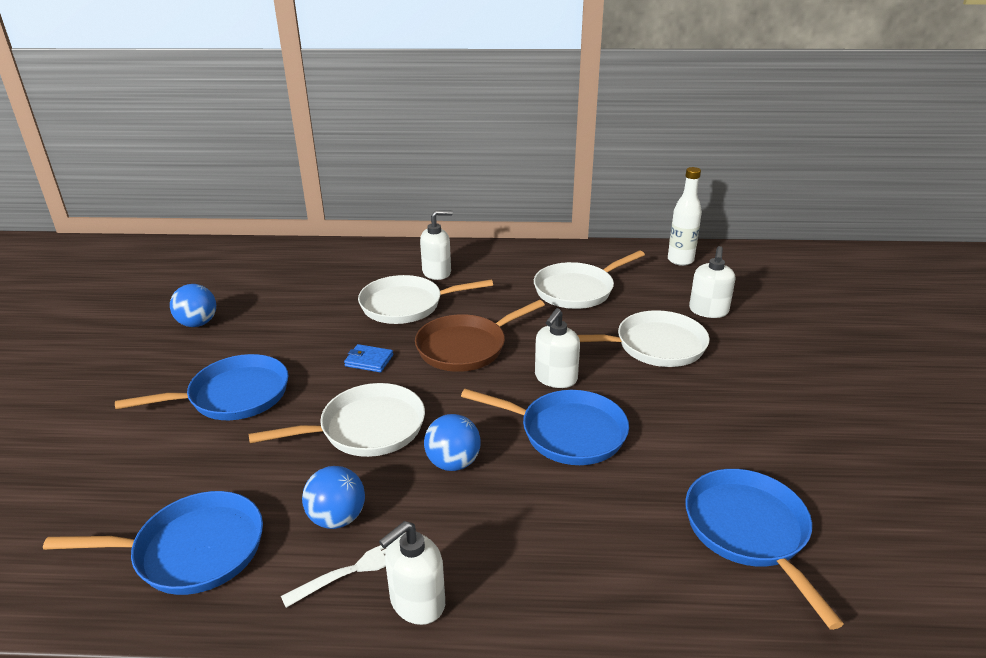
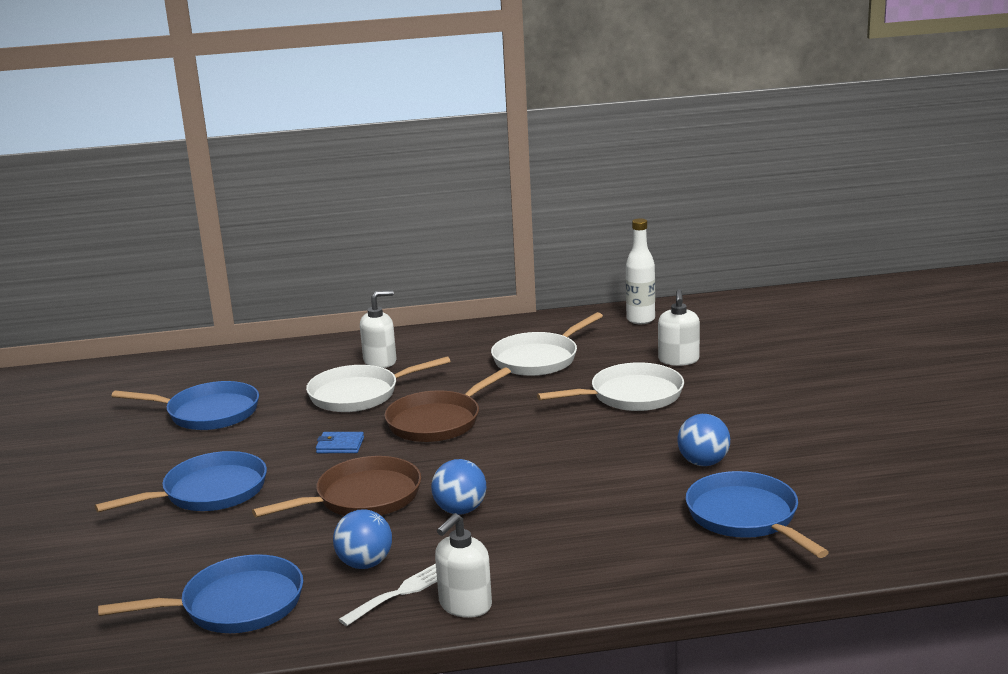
camera: 10 degrees left, 10 degrees down
blue ball [170,284,216,327] -> blue ball moved to [677,414,730,466]
white pan [249,383,425,457] -> brown pan [252,456,421,518]
blue pan [461,389,629,465] -> blue pan moved to [112,381,259,430]
white soap dispenser [535,308,580,388] -> none

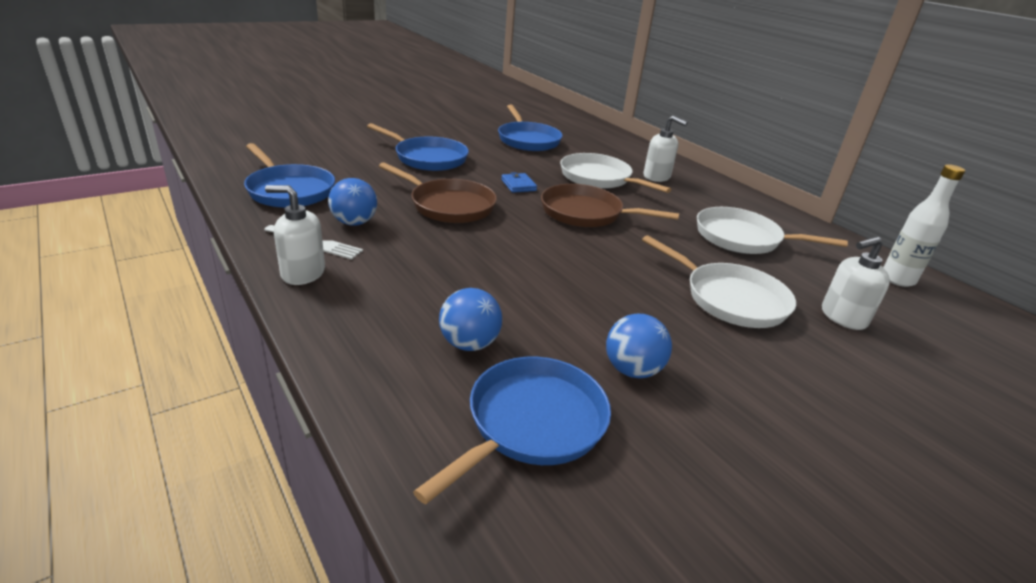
camera: 60 degrees right, 10 degrees up
blue ball [431,459,486,514] -> blue ball moved to [439,288,502,351]

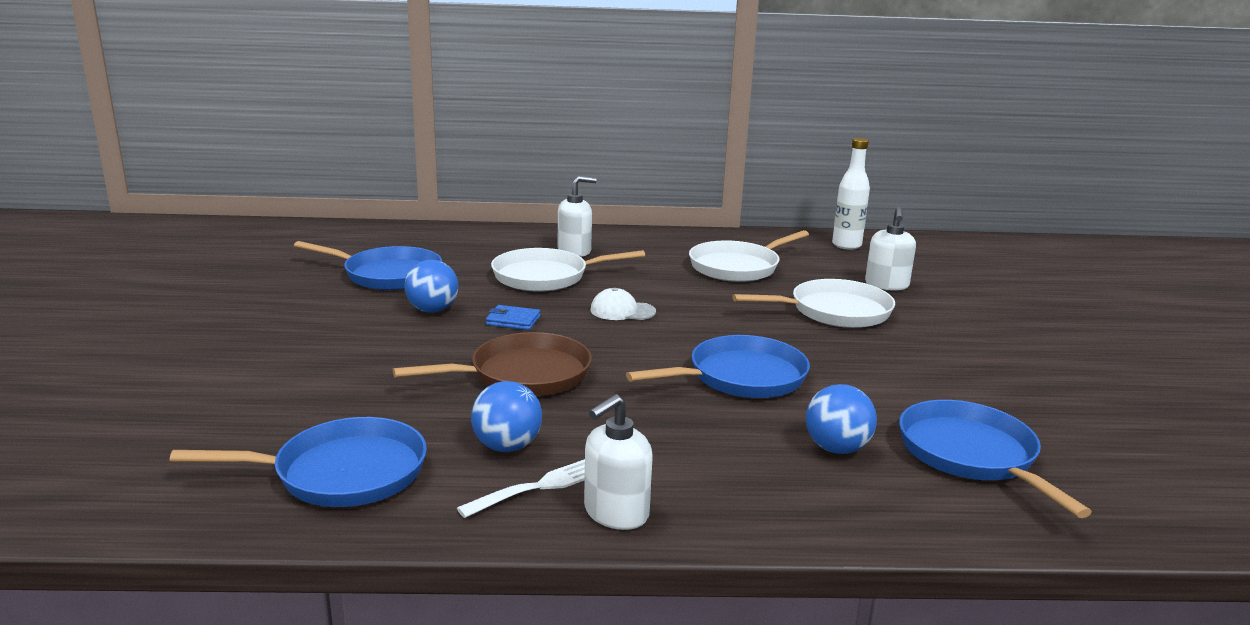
camera: 55 degrees left, 10 degrees down
blue pan [367,123,469,171] -> blue pan moved to [626,335,810,398]
brown pan [541,184,679,227] -> white cap [590,288,656,320]
blue ball [606,314,672,378] -> blue ball moved to [404,260,459,313]

